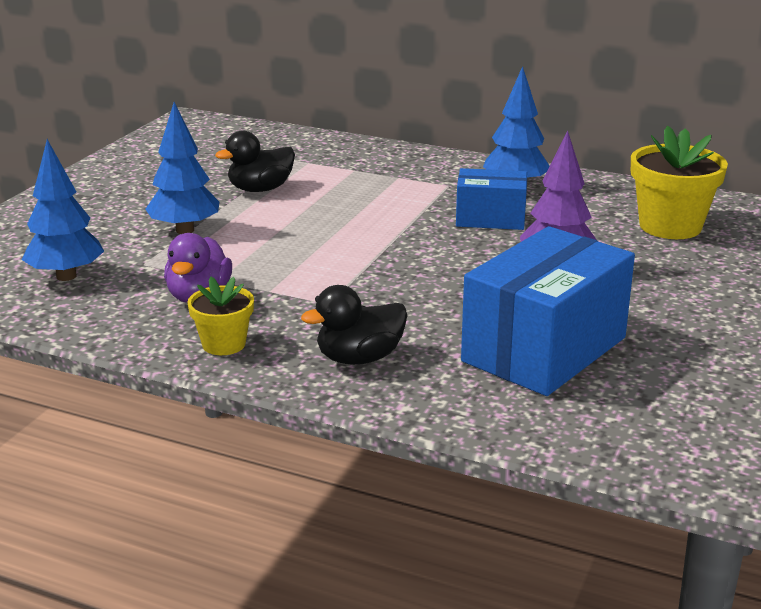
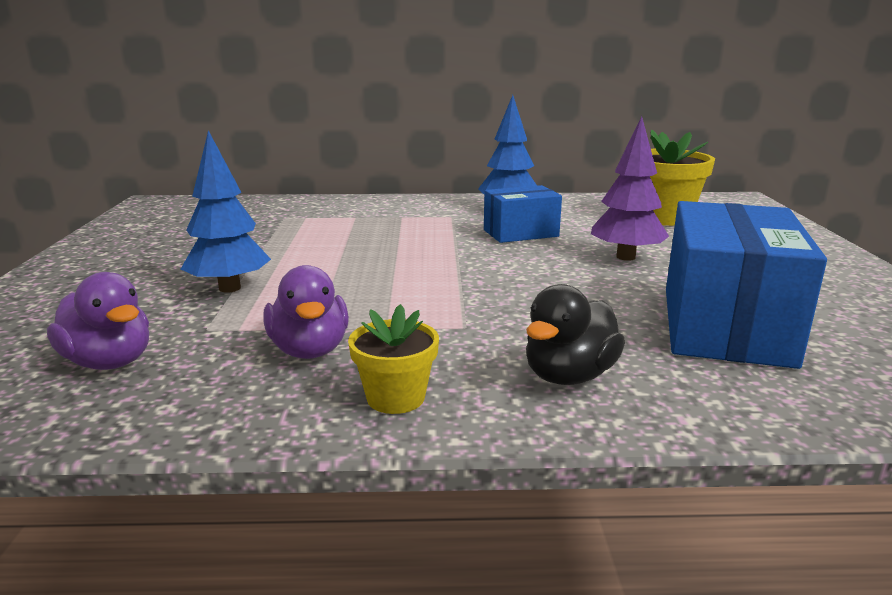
camera: 25 degrees left, 5 degrees down
blue tree [22,139,104,281] -> purple duck [47,272,149,370]
black duck [215,131,295,192] -> none

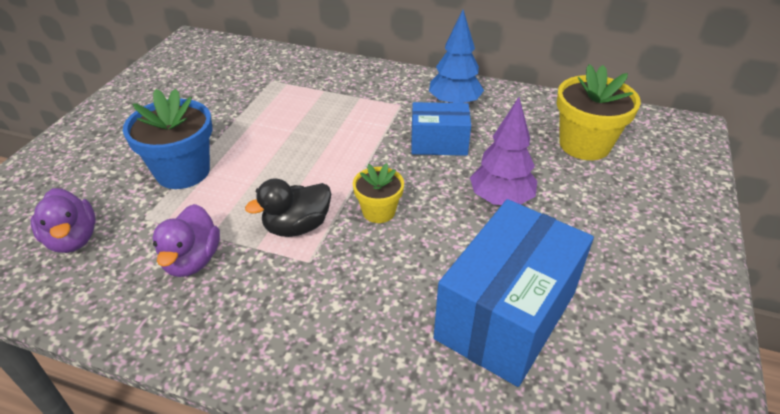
camera: 20 degrees right, 20 degrees up
blue tree [181,130,271,293] -> blue flower pot [123,88,212,189]
yellow flower pot [348,304,439,414] -> yellow flower pot moved to [353,163,404,223]
black duck [526,284,625,385] -> black duck moved to [245,178,331,237]

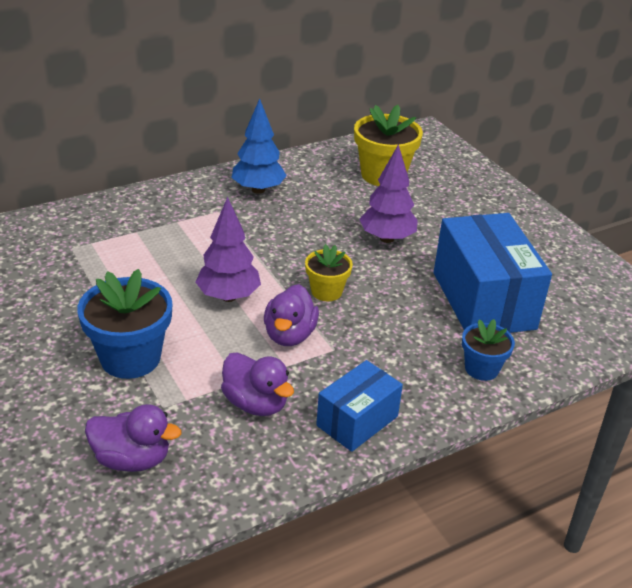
camera: 50 degrees left, 5 degrees down
black duck [245,178,331,237] -> purple duck [264,284,319,346]
blue box [411,102,471,156] -> blue box moved to [316,360,403,452]
none -> purple tree [196,196,261,302]
none -> blue flower pot [462,319,515,381]

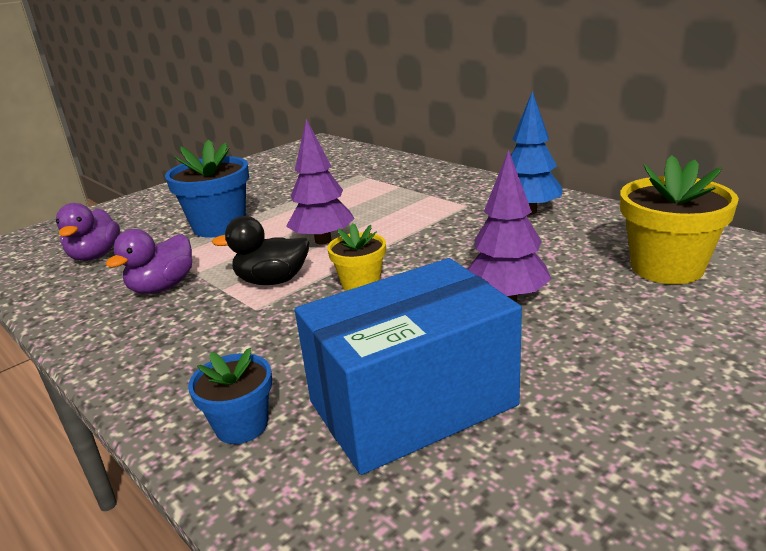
camera: 80 degrees right, 10 degrees down
purple duck [264,284,319,346] -> black duck [212,216,310,285]
blue box [316,360,403,452] -> none

